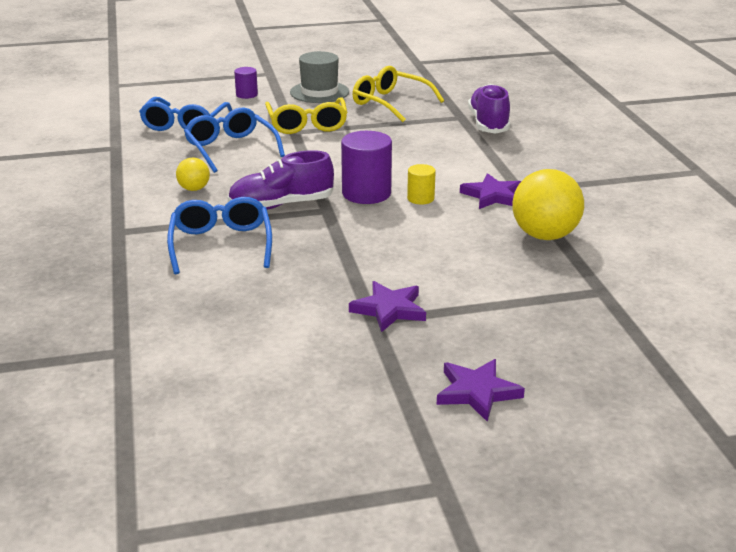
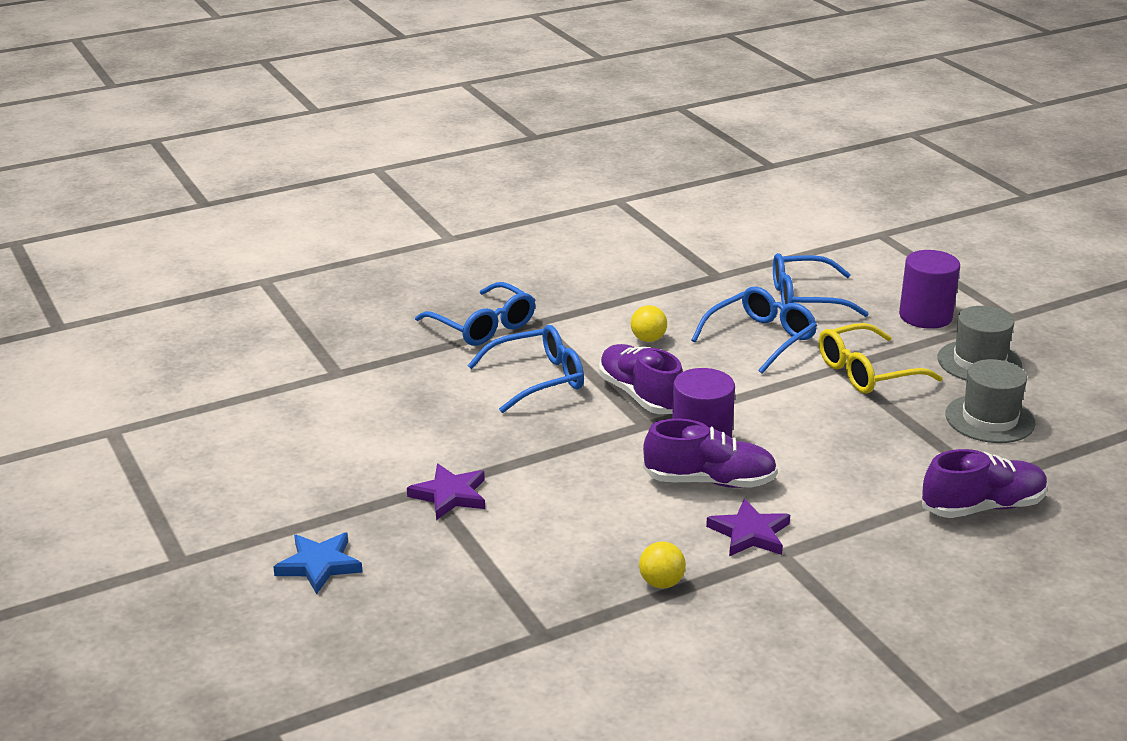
camera: 75 degrees right, 0 degrees up
purple cylinder [234,67,258,99] -> purple cylinder [899,250,960,329], size x1.83
yellow glasses [353,66,444,122] -> grey hat [945,359,1035,443]
yellow cylinder [407,164,436,204] -> purple shoe [643,419,778,488]
purple star [437,359,525,422] -> blue star [273,533,362,594]
yellow ball [512,169,584,240] -> yellow ball [639,542,686,588], size x0.52
none -> blue glasses [415,282,535,346]

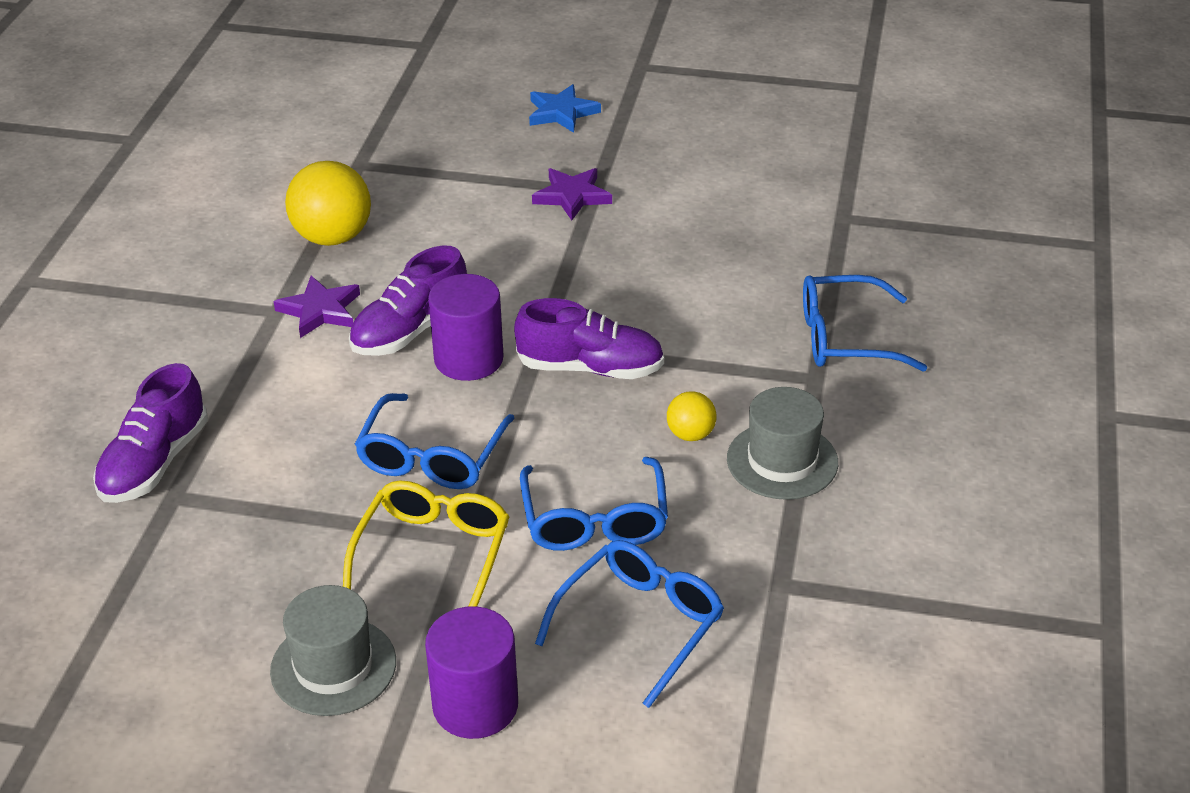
camera: 130 degrees right, 10 degrees up
blue glasses [467,325,584,413] -> blue glasses moved to [355,393,515,489]
yellow ball [639,542,686,588] -> yellow ball [285,161,371,246], size x1.94
grey hat [945,359,1035,443] -> grey hat moved to [727,387,838,500]

